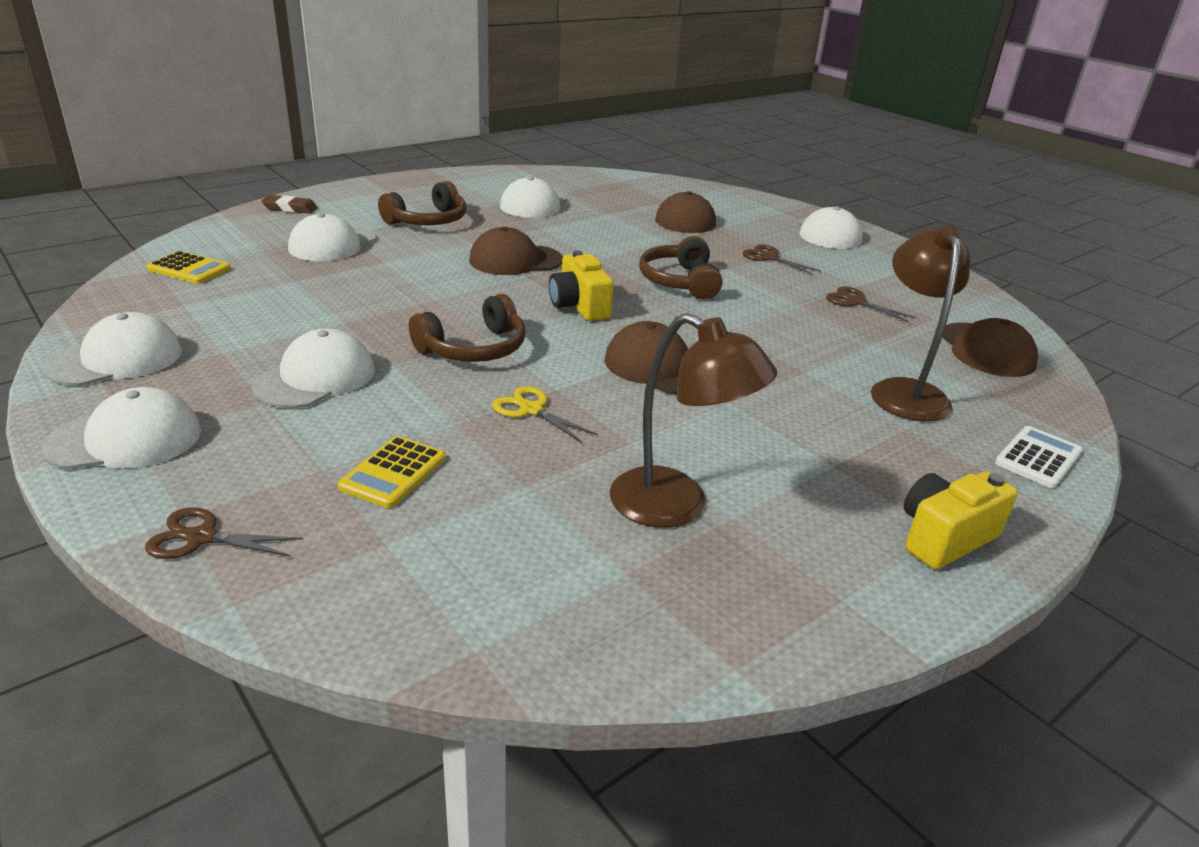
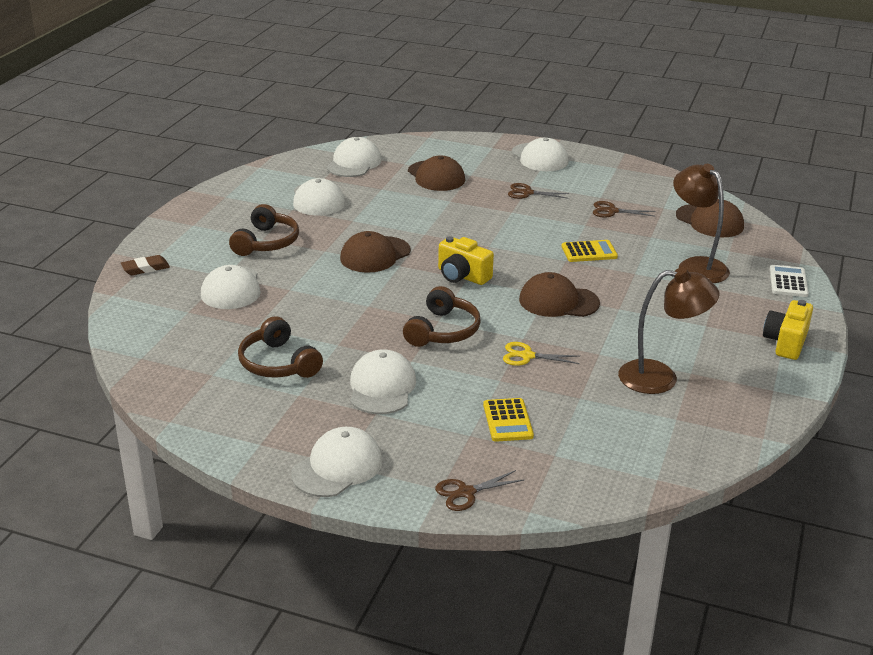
camera: 30 degrees left, 0 degrees up
white cap [43,312,182,386] -> white cap moved to [326,137,381,177]
yellow calculator [146,251,231,284] -> yellow calculator moved to [561,240,618,262]
brown headphones [639,236,722,300] -> brown headphones moved to [238,316,323,378]

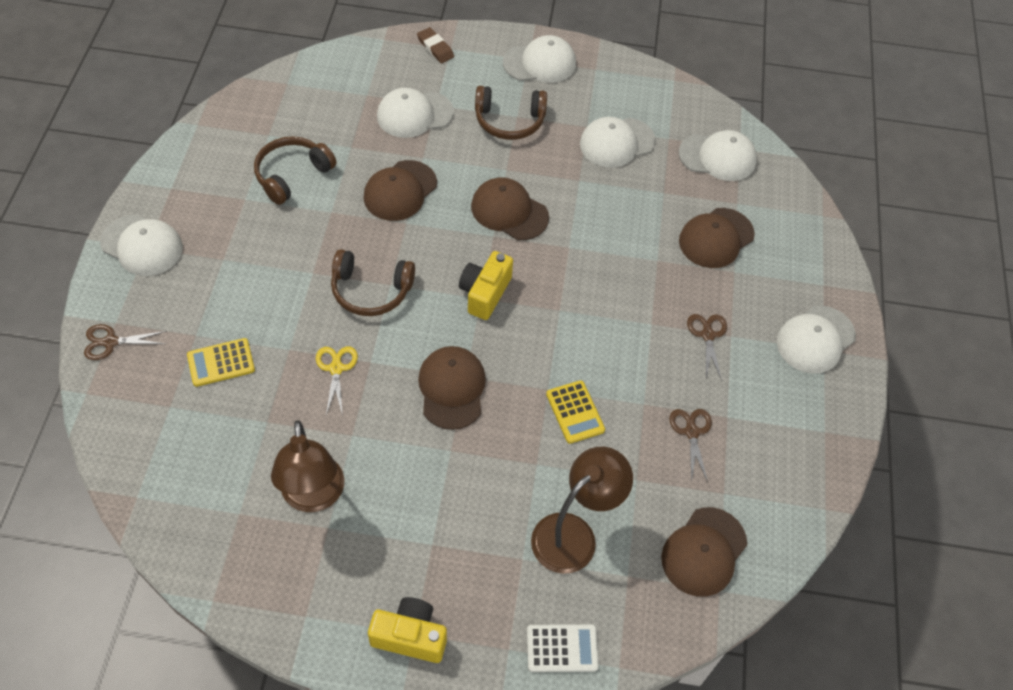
camera: 75 degrees right, 25 degrees up
white cap [350,349,416,414] -> white cap moved to [503,35,576,83]
brown scissors [435,470,525,511] -> brown scissors turned 60 degrees counterclockwise [84,324,167,360]
none -> brown cap [364,160,437,221]

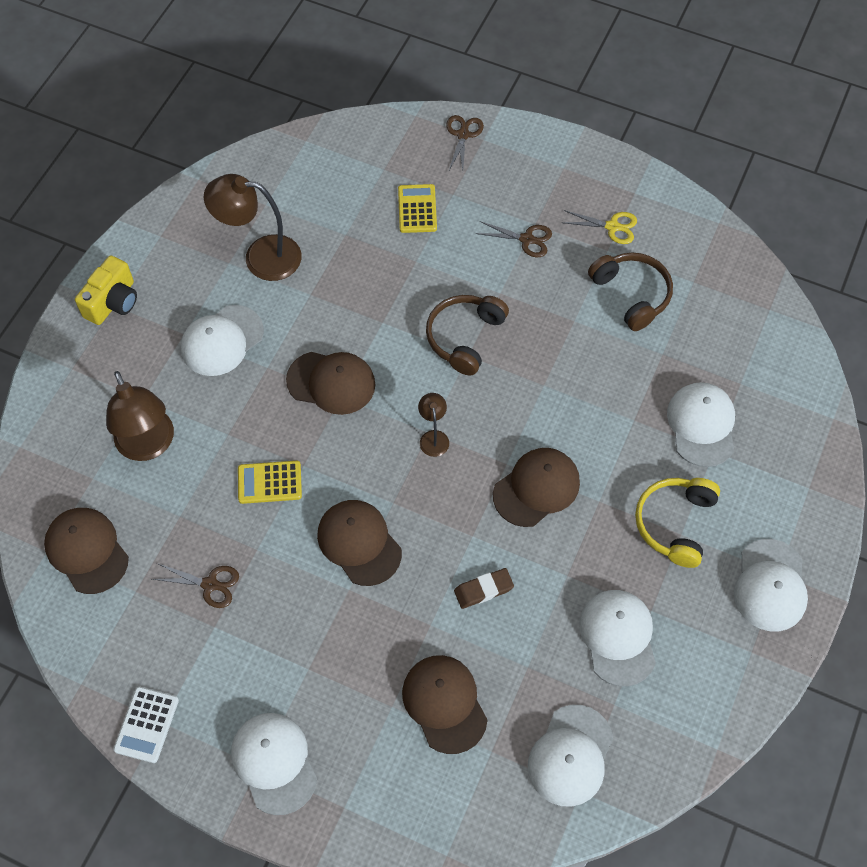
camera: 110 degrees right, 5 degrees up
white cap [100,215,183,276] -> white cap moved to [181,305,264,376]
yellow scissors [316,346,358,416] -> yellow scissors moved to [562,210,637,244]
brown cap [364,160,437,221] -> brown cap moved to [317,500,402,586]
brown eraser [417,27,454,63] -> brown eraser moved to [454,568,514,609]
yellow camera [459,251,513,320] -> brown lamp [418,393,449,457]
brown headphones [475,86,547,140] -> yellow headphones [635,478,720,568]
white calculator [527,624,599,672] -> white calculator moved to [113,687,179,763]
brown scissors [687,314,727,381] -> brown scissors moved to [476,221,552,258]

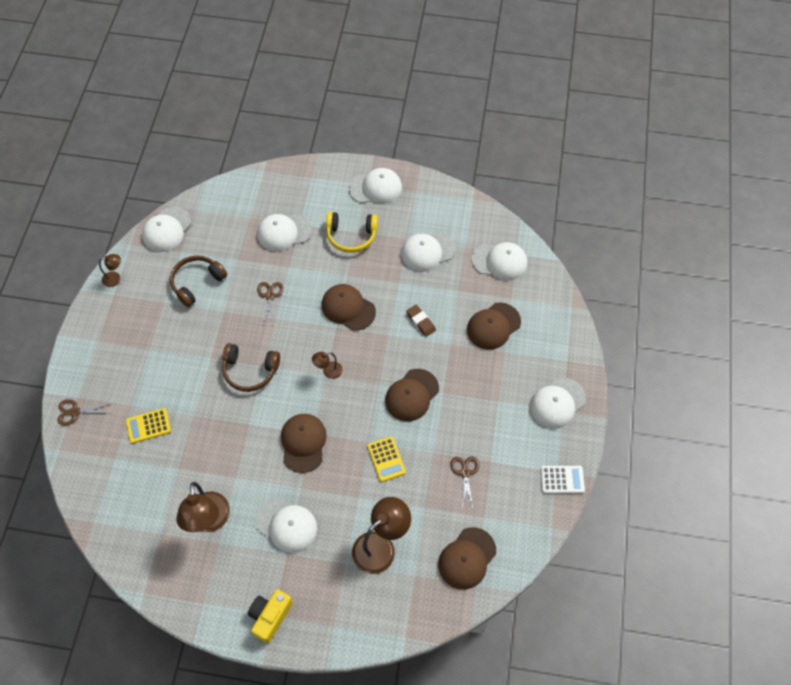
camera: 105 degrees left, 0 degrees up
yellow camera [75,255,137,325] -> yellow camera turned 75 degrees counterclockwise [248,589,293,644]
brown scissors [476,221,552,258] -> brown scissors moved to [257,282,283,325]
yellow scissors [562,210,637,244] -> none
none -> brown lamp [99,254,121,287]
none -> white cap [142,207,191,252]

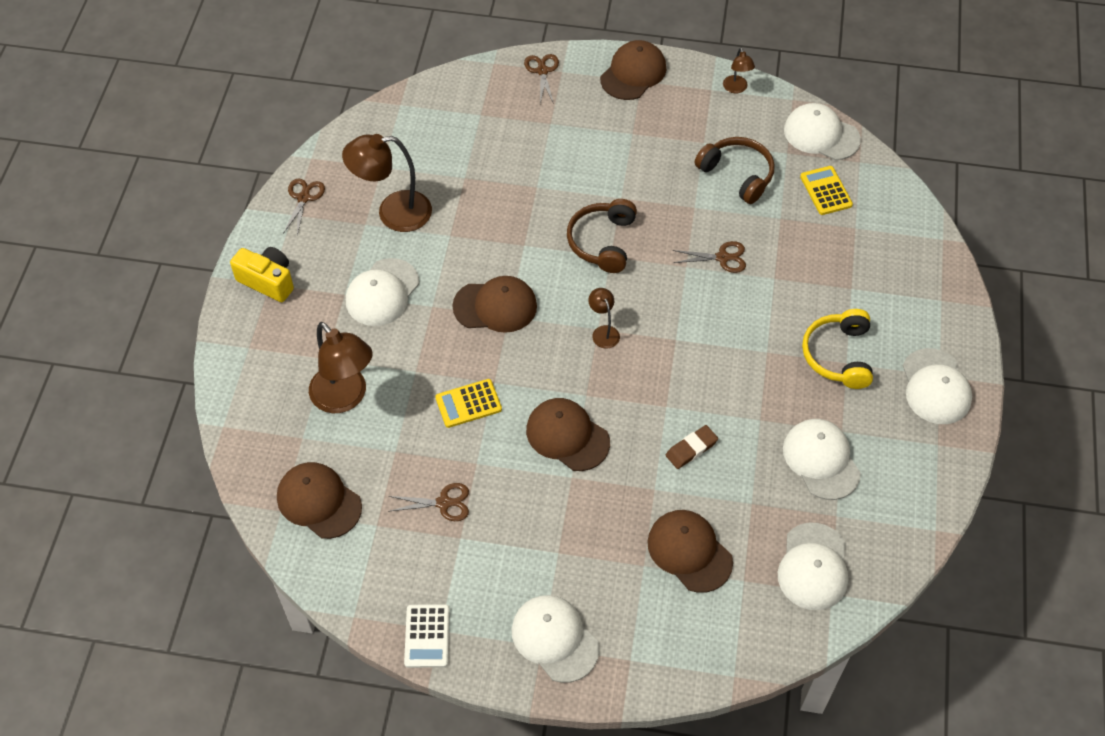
camera: 90 degrees right, 5 degrees down
yellow calculator [126,408,171,444] -> yellow calculator moved to [800,166,853,215]
white cap [257,214,312,251] -> none
brown cap [322,284,376,331] -> brown cap moved to [600,40,666,100]
none -> brown scissors [283,178,325,235]

